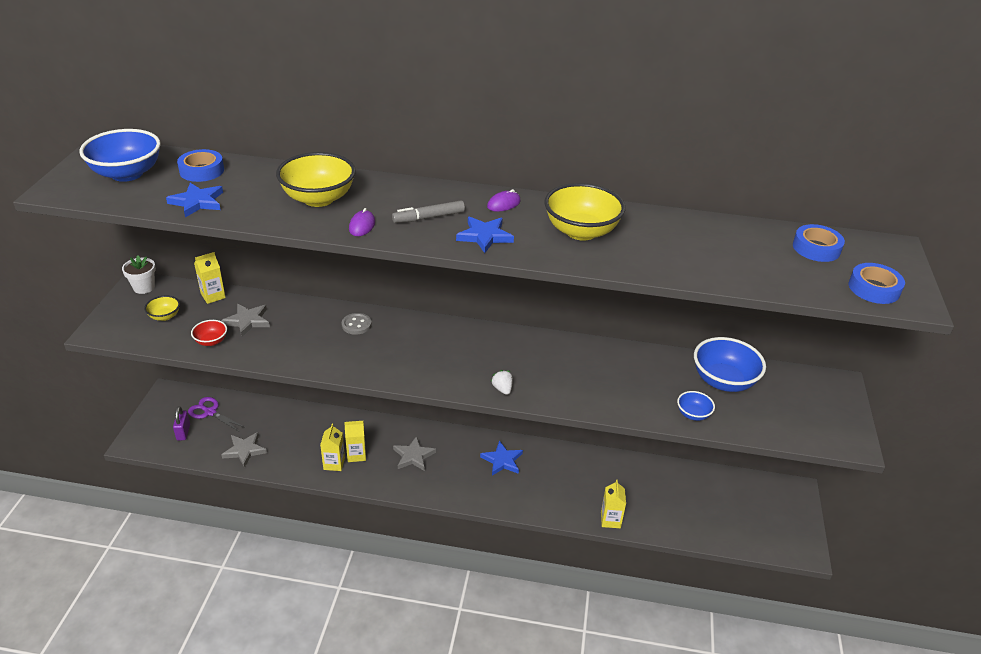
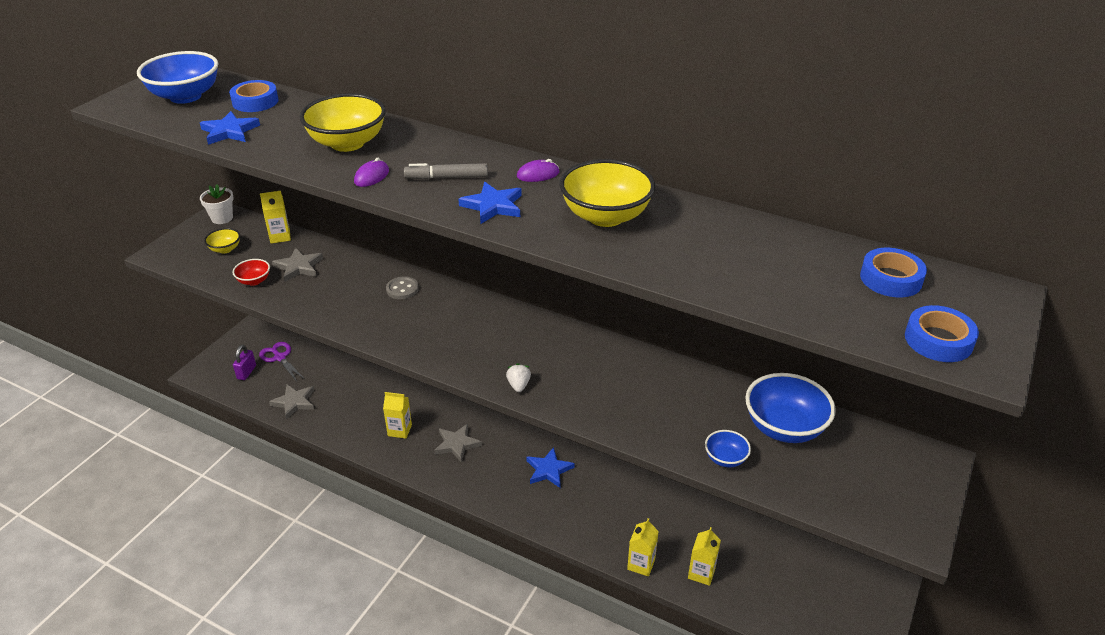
camera: 20 degrees right, 0 degrees up
yellow carton [320,424,345,471] -> yellow carton moved to [688,527,721,586]

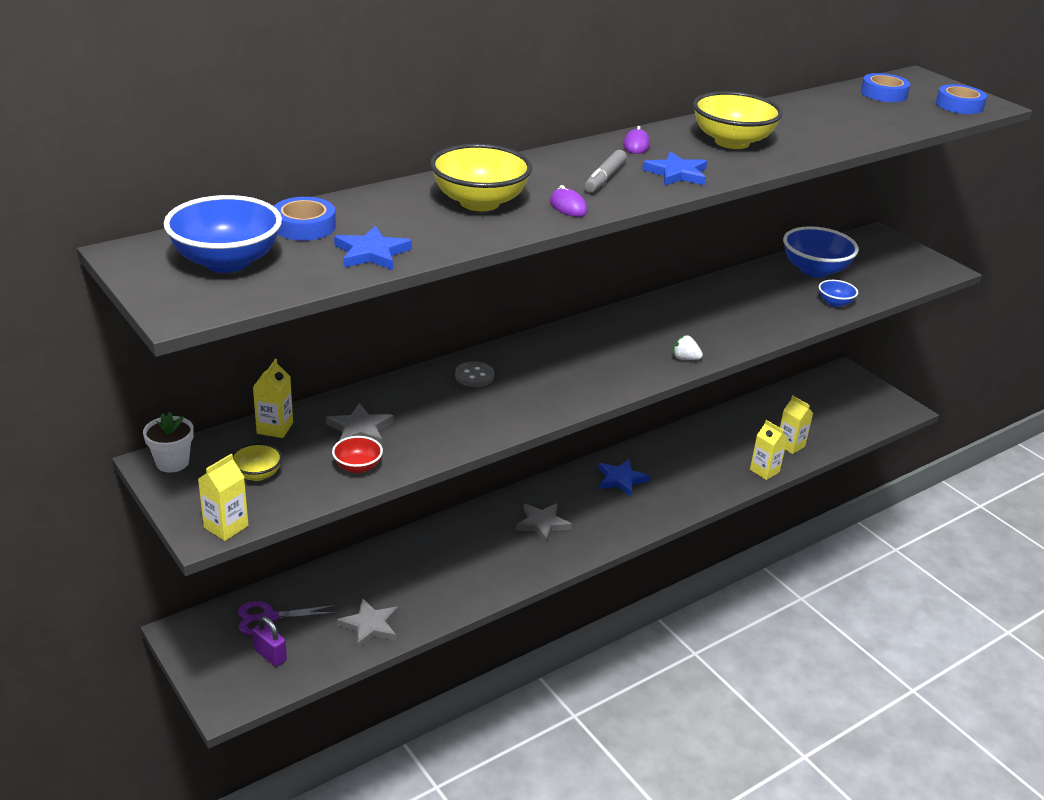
camera: 65 degrees left, 5 degrees down
yellow carton [383,392,412,439] -> yellow carton moved to [198,454,249,541]

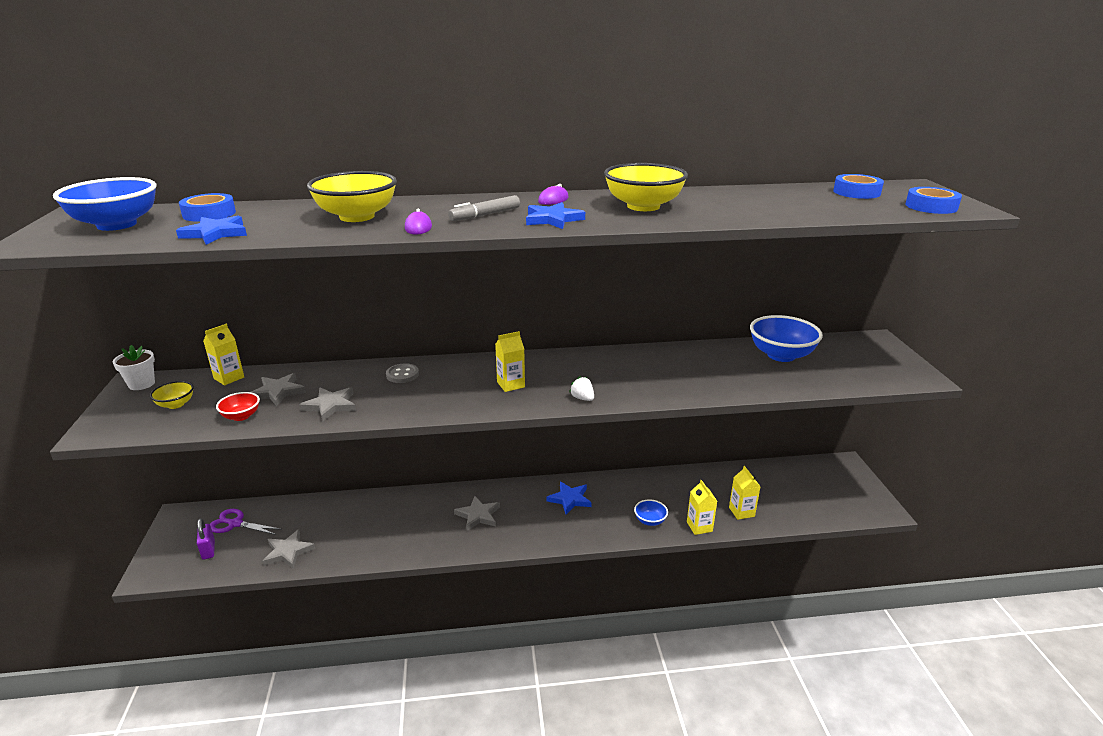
camera: 30 degrees right, 5 degrees down
yellow carton [198,454,249,541] -> yellow carton moved to [495,331,525,392]
blue bowl [819,280,858,307] -> blue bowl moved to [634,499,668,526]
none -> grey star [299,387,356,422]

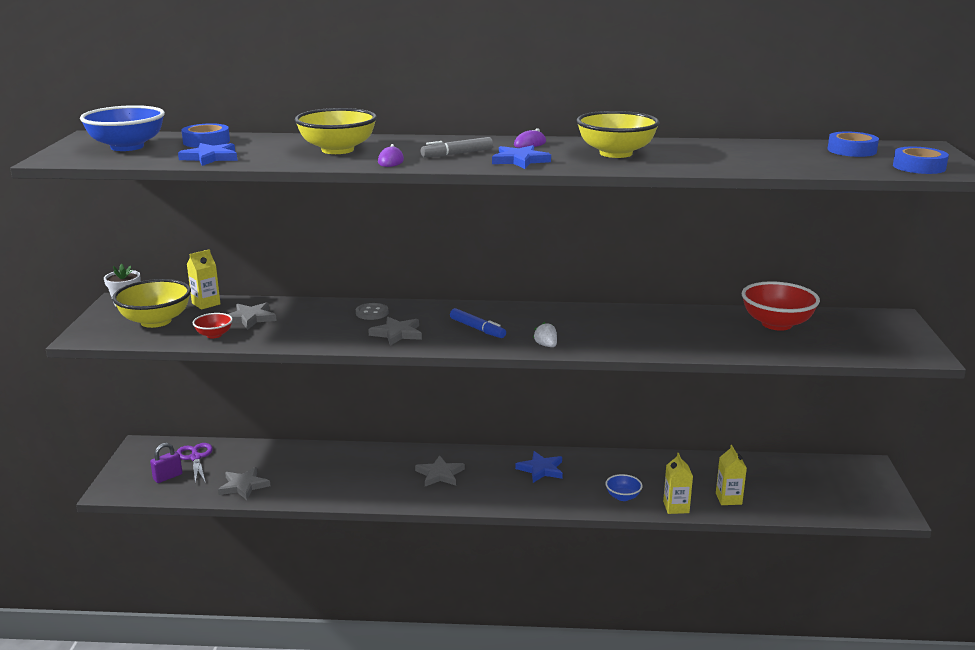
camera: 10 degrees right, 5 degrees down
yellow bowl [150,381,194,409] -> yellow bowl [112,279,191,328], size x1.98
purple padlock [197,518,215,560] -> purple padlock turned 60 degrees clockwise [150,443,182,483]
purple scissors [210,509,282,535] -> purple scissors turned 45 degrees clockwise [177,443,213,483]
grey star [299,387,356,422] -> grey star moved to [368,317,422,346]
yellow carton [495,331,525,392] -> blue marker [450,308,506,338]
blue bowl [750,315,823,362] -> red bowl [742,281,820,331]

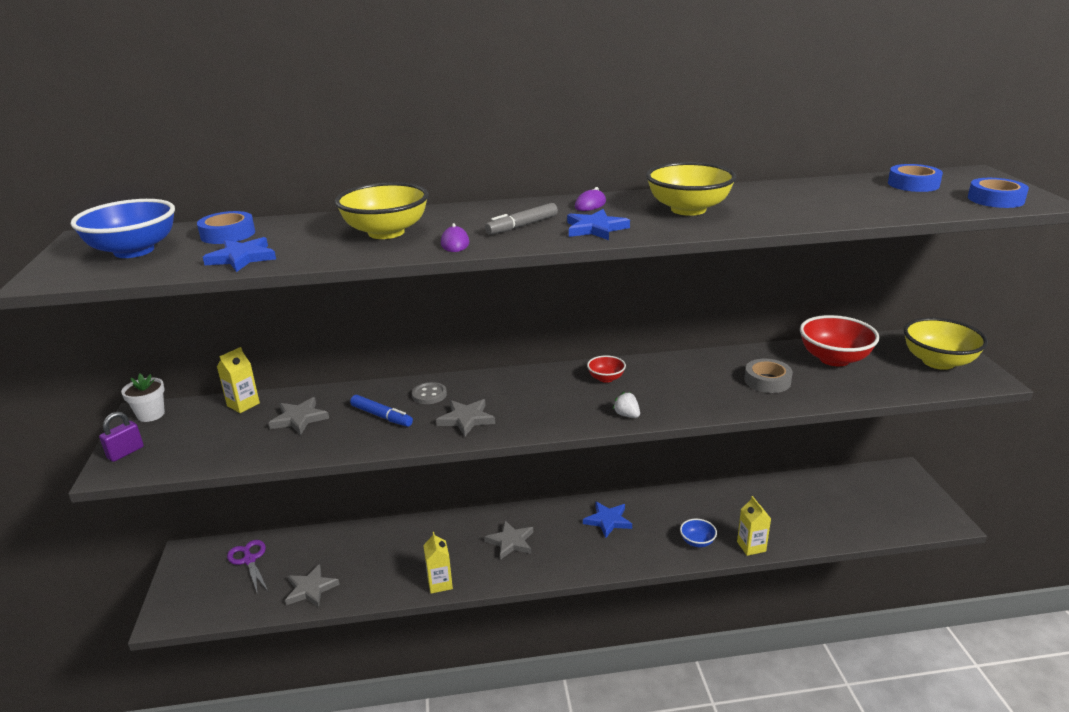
camera: 10 degrees left, 5 degrees up
yellow bowl [112,279,191,328] -> yellow bowl moved to [904,318,988,370]
purple padlock [150,443,182,483] -> purple padlock moved to [99,412,144,462]
red bowl [193,313,233,338] -> red bowl moved to [587,355,626,383]
blue marker [450,308,506,338] -> blue marker moved to [350,395,413,427]
yellow carton [716,445,747,505] -> yellow carton moved to [423,532,453,594]
none -> grey tape [744,359,793,393]

